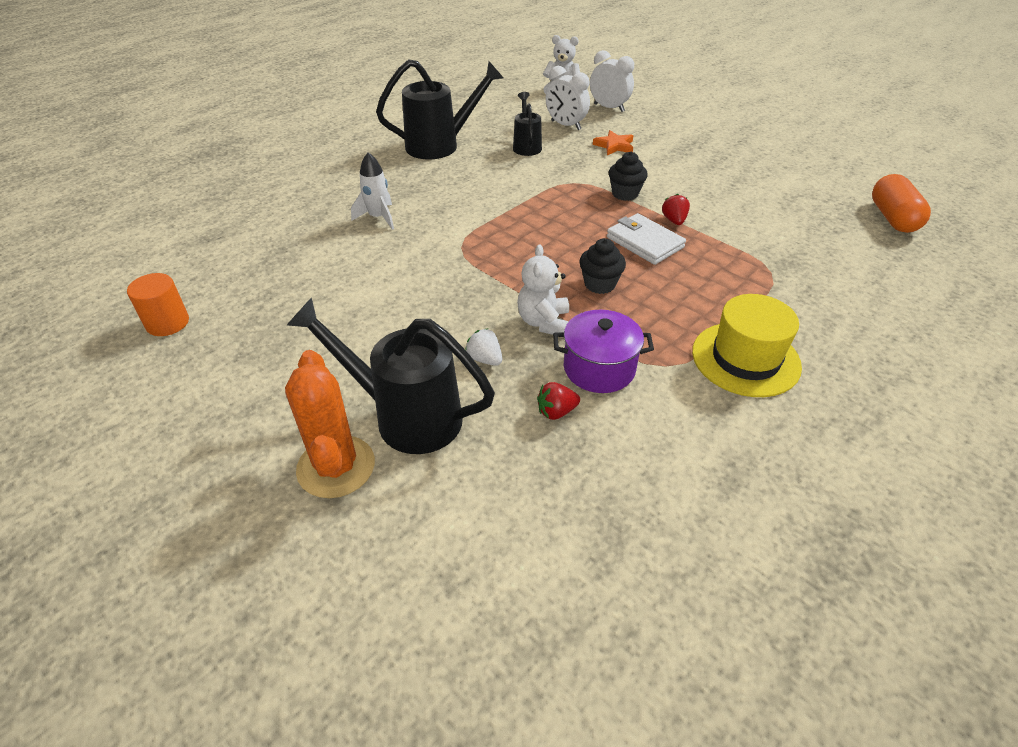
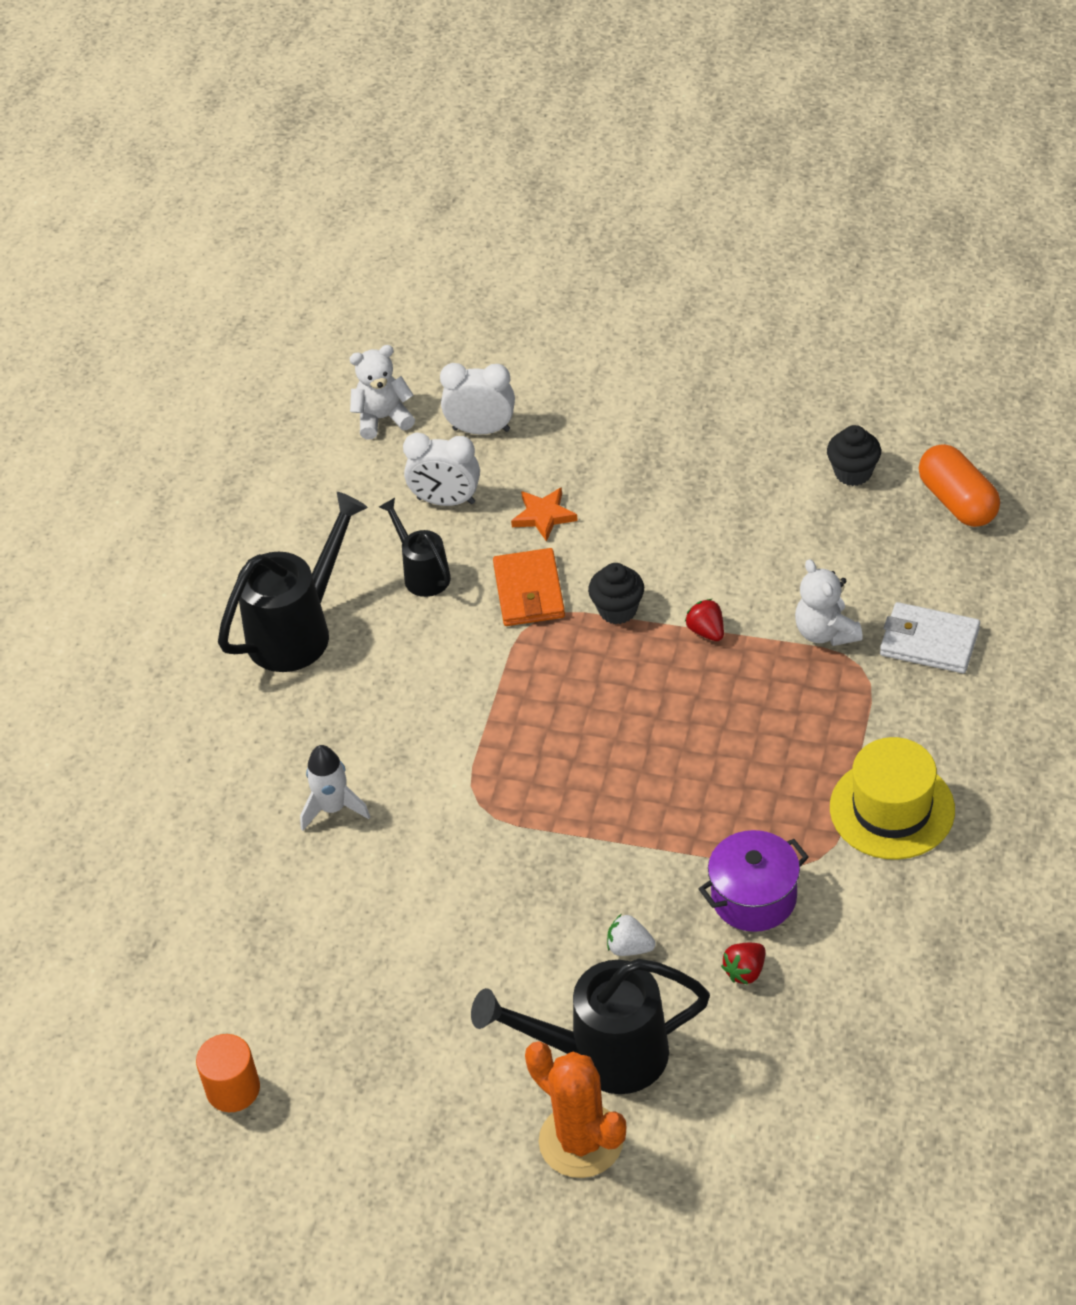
camera: 25 degrees left, 5 degrees up
white teddy bear [517,245,569,335] -> white teddy bear moved to [795,559,863,646]
black cupcake [579,238,626,294] -> black cupcake moved to [827,425,881,486]
white wallet [607,213,686,265] -> white wallet moved to [880,602,980,673]
none -> orange wallet [493,548,565,626]

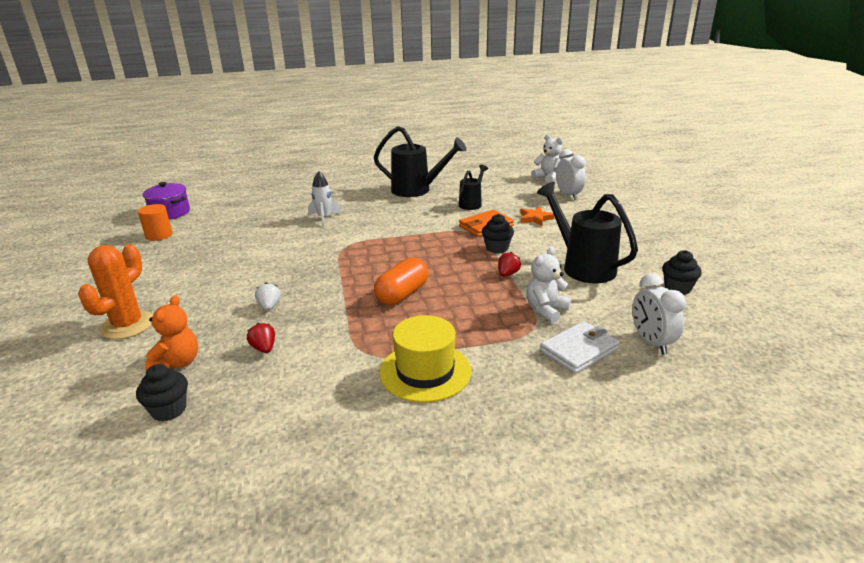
camera: 60 degrees right, 20 degrees down
white clock [403,432,480,506] -> white clock moved to [632,273,686,355]
black watering can [471,959,710,1094] -> black watering can moved to [537,182,638,283]
purple pot [699,830,809,932] -> purple pot moved to [143,182,190,220]
red strawberry [721,943,765,985] -> red strawberry turned 45 degrees clockwise [247,323,275,353]
white wallet [880,602,980,673] -> white wallet turned 60 degrees clockwise [540,321,620,374]
orange capsule [919,444,1000,527] -> orange capsule moved to [374,257,429,305]
none -> black cupcake [136,364,188,422]
none -> orange teddy bear [145,295,198,371]

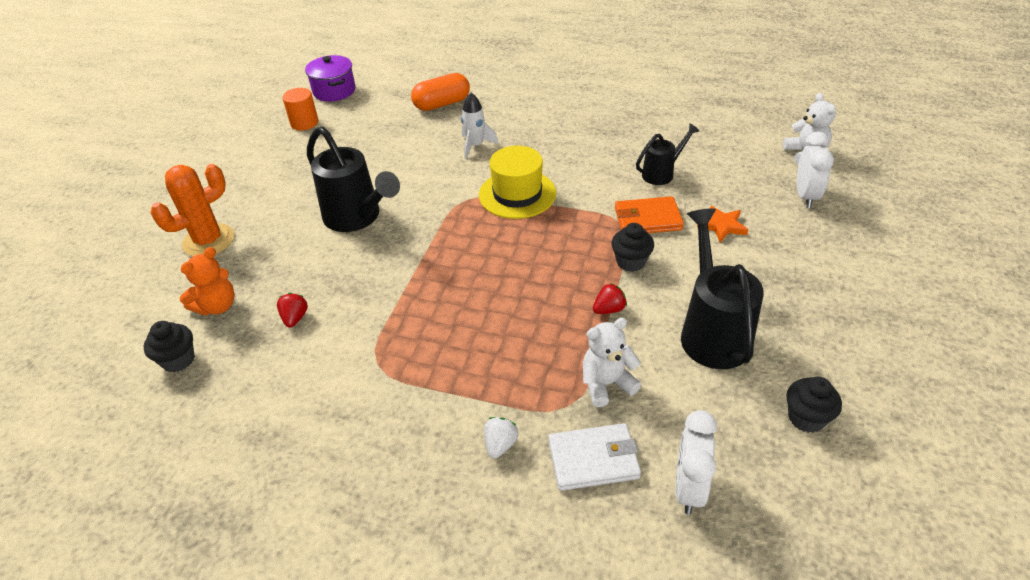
camera: 30 degrees right, 15 degrees up
white strawberry [255,283,281,311] -> white strawberry moved to [484,417,518,459]
black watering can [374,126,467,197] -> black watering can moved to [307,126,400,232]
orange capsule [374,257,429,305] -> orange capsule moved to [411,73,470,111]
yellow hat [379,315,471,403] -> yellow hat moved to [479,146,556,219]

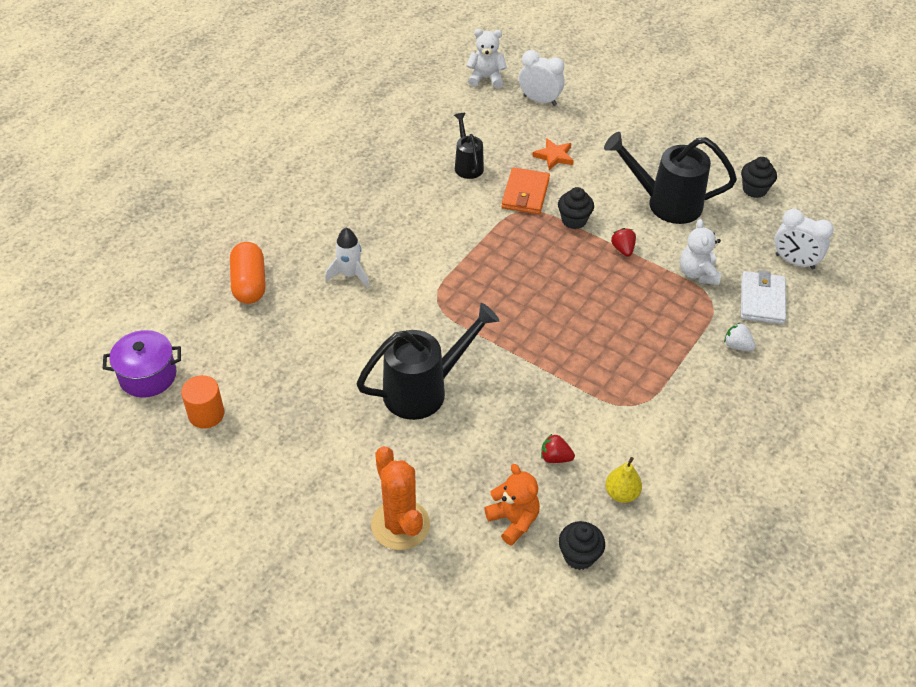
camera: 75 degrees left, 5 degrees up
yellow hat [479,146,556,219] -> none
none -> yellow pear [605,457,642,503]

